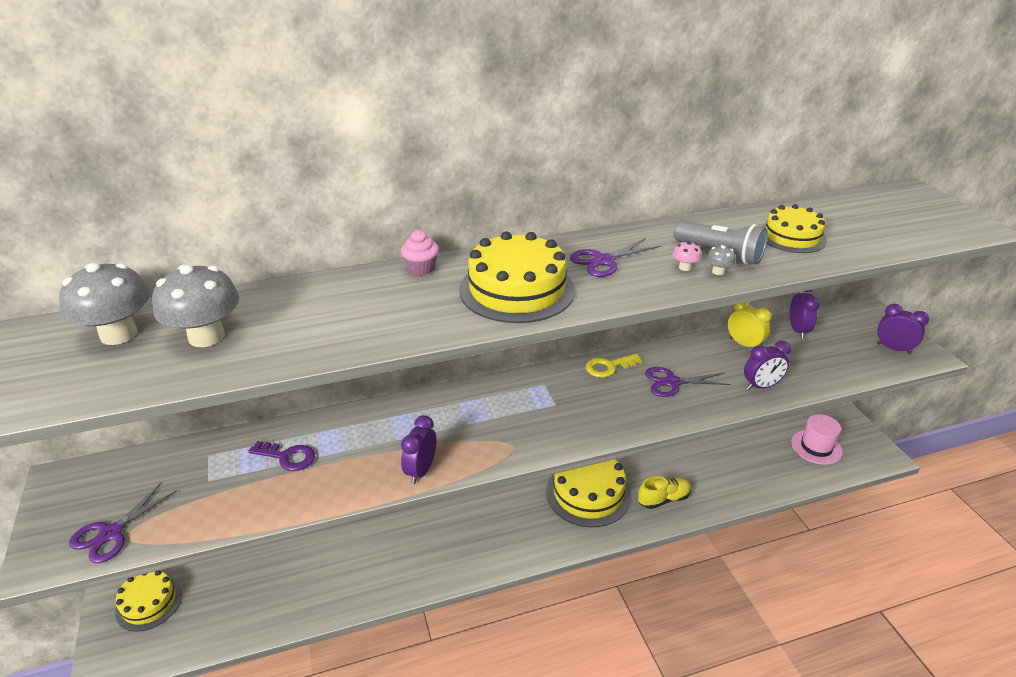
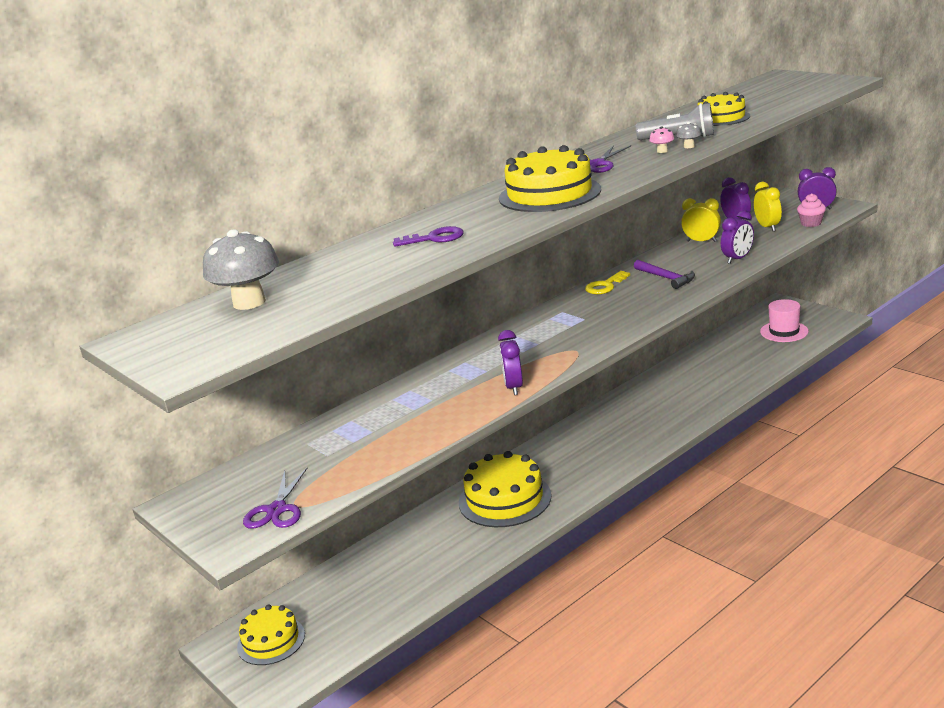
camera: 20 degrees left, 10 degrees down
grey mushroom [152,264,239,347] -> none
purple key [249,441,315,471] -> purple key moved to [393,226,463,247]
pink cupcake [401,230,439,275] -> pink cupcake moved to [797,193,826,227]
yellow cake [546,459,631,527] -> yellow cake moved to [459,451,552,527]
yellow shoe [638,476,691,509] -> none
purple scissors [645,367,731,397] -> purple hammer [634,260,695,289]
none -> yellow clock [754,182,782,231]

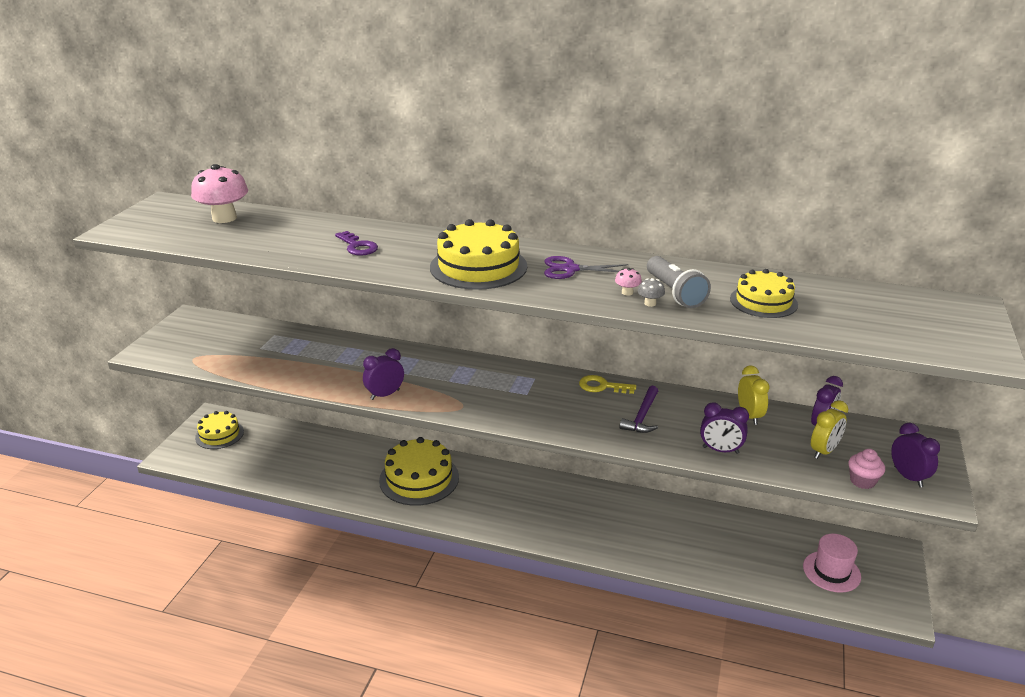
camera: 55 degrees right, 5 degrees up
grey mushroom [203,229,279,310] -> pink mushroom [191,164,248,223]
purple scissors [243,468,307,529] -> none

